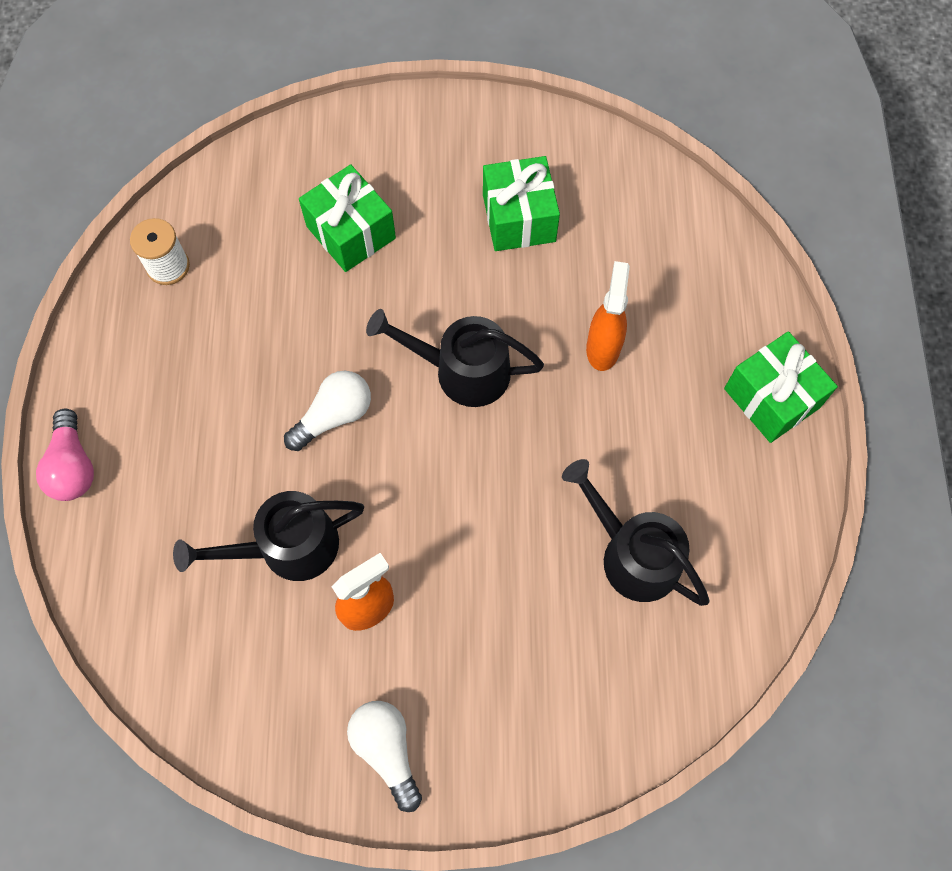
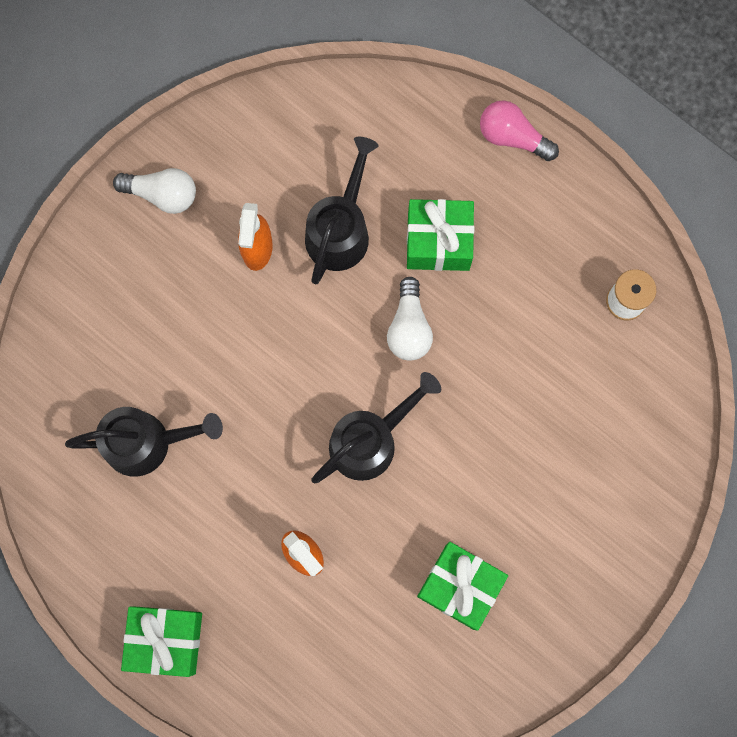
camera: 130 degrees right, 10 degrees up
green gift [299,164,396,272] -> green gift moved to [407,199,474,271]

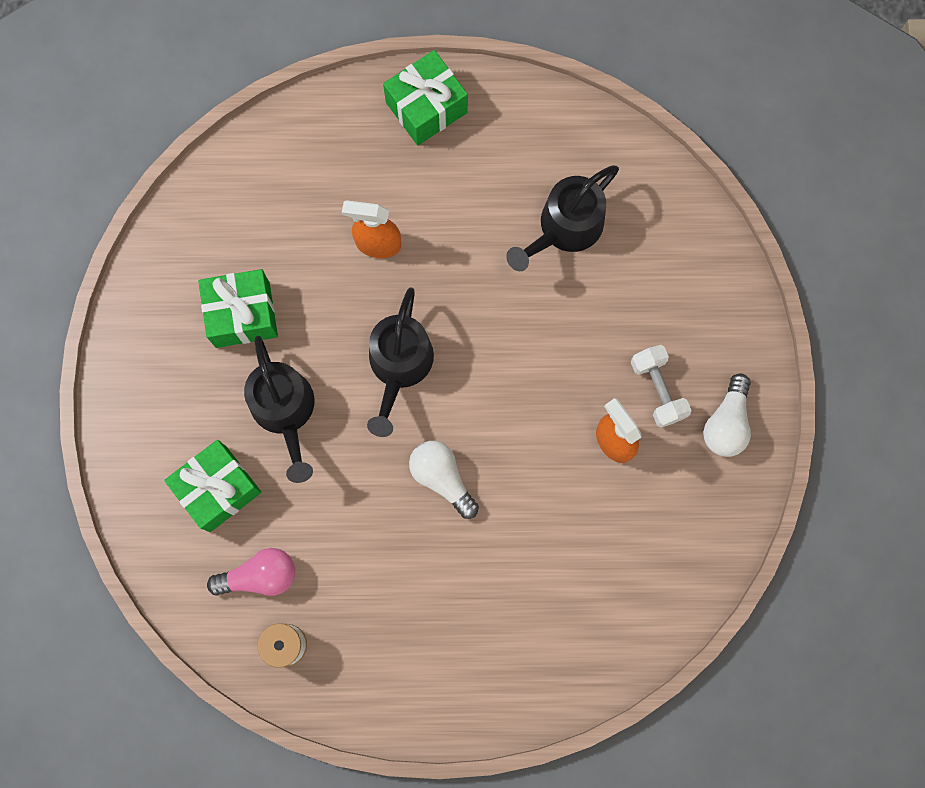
camera: 140 degrees right, 0 degrees up
white light bulb [113,168,196,214] -> white light bulb turned 45 degrees counterclockwise [703,373,751,457]
black watering can [305,137,379,284] -> black watering can moved to [244,336,314,483]
green gift [407,199,474,271] -> green gift moved to [164,440,261,532]
pink light bulb [480,101,559,161] -> pink light bulb moved to [207,548,295,596]
none -> white dumbbell [631,345,692,428]

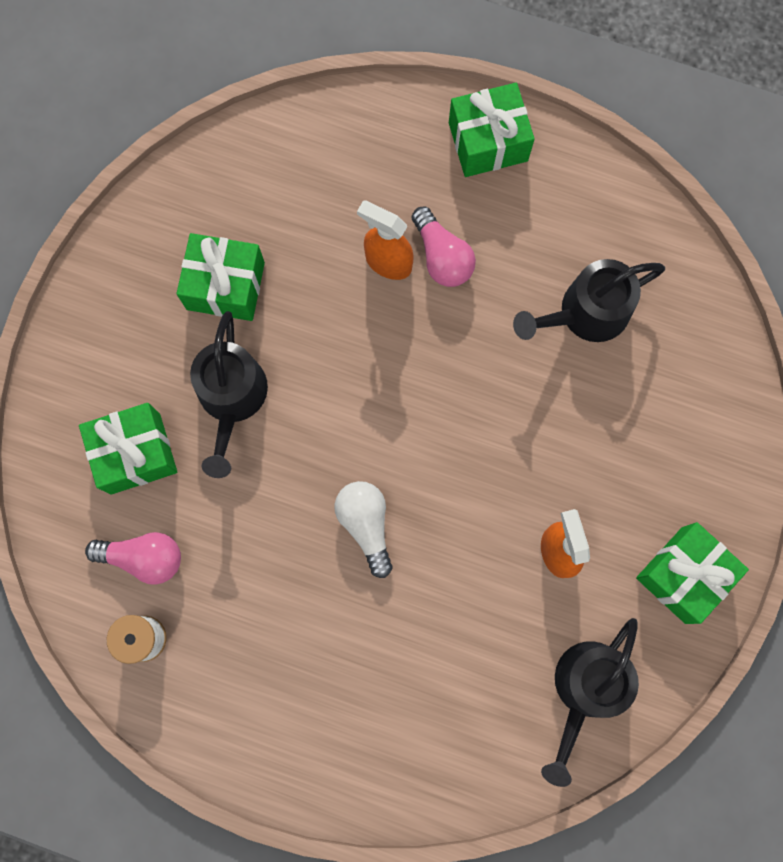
camera: 20 degrees right, 0 degrees up
black watering can [367,287,434,437] -> black watering can moved to [541,618,639,787]
white dumbbell [631,345,692,428] -> none
white light bulb [703,373,751,457] -> green gift [636,522,749,624]
none -> pink light bulb [412,206,476,287]

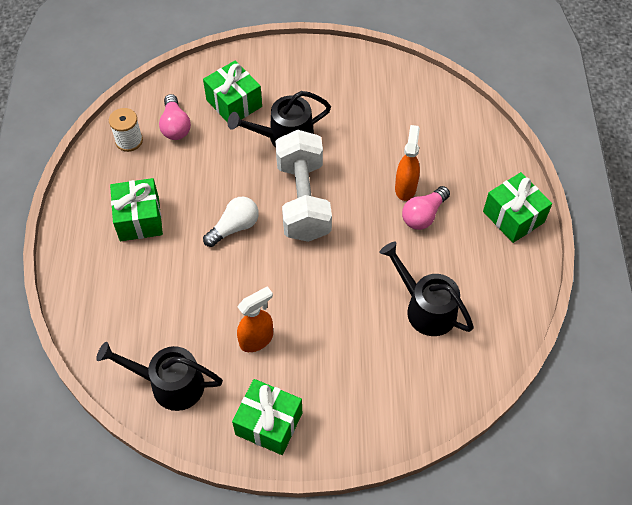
camera: 70 degrees right, 20 degrees down
green gift [176,233,265,321] -> green gift moved to [110,178,163,241]
none -> white dumbbell [275,130,332,242]

